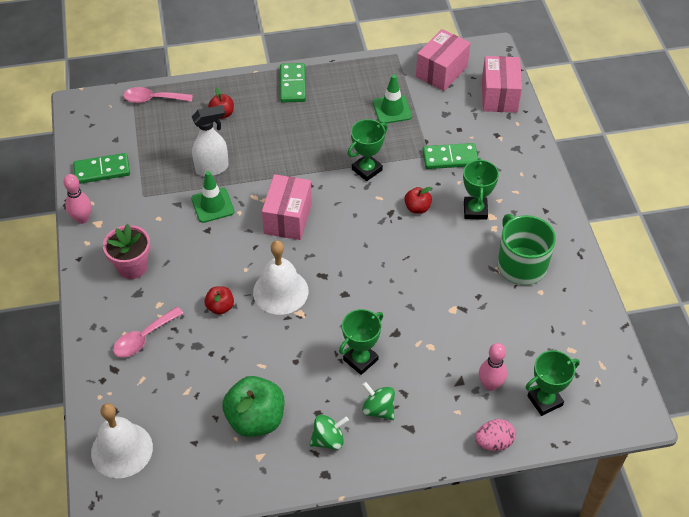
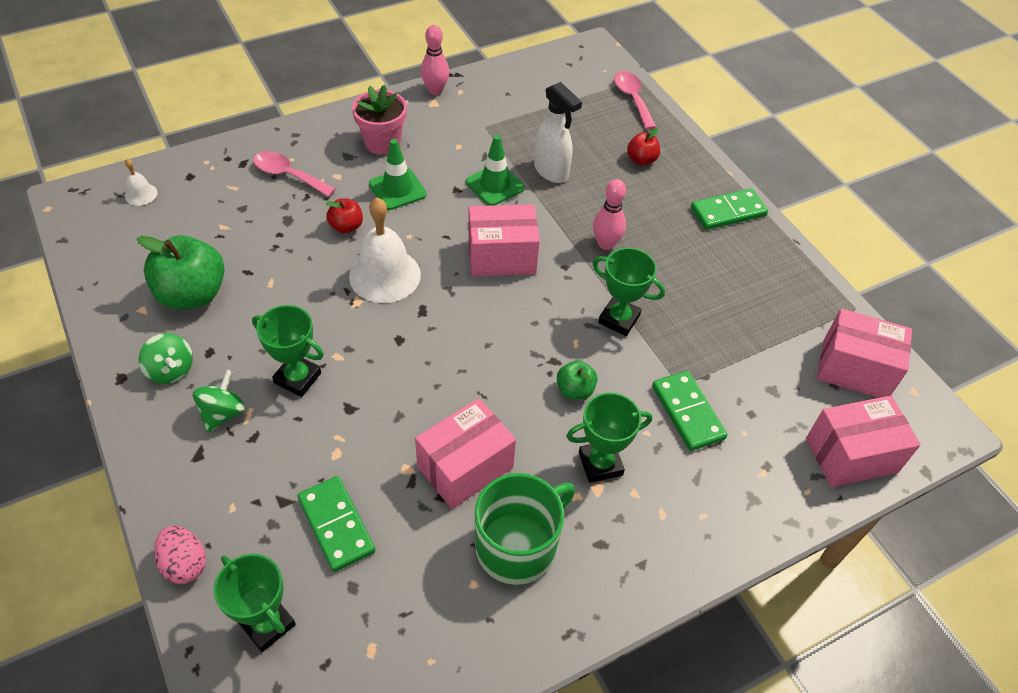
camera: 70 degrees right, 0 degrees up
green domino [73,153,130,184] -> green domino moved to [297,476,375,572]
white bell [91,403,153,478] -> white bell [125,159,158,206], size x0.47
green traffic cone [373,75,412,124] -> green traffic cone moved to [369,139,427,210]
red apple [404,187,432,214] -> green apple [557,360,598,400]
pink bowling pin [479,343,507,391] -> pink bowling pin moved to [593,179,626,250]
none -> pink box [415,398,516,509]

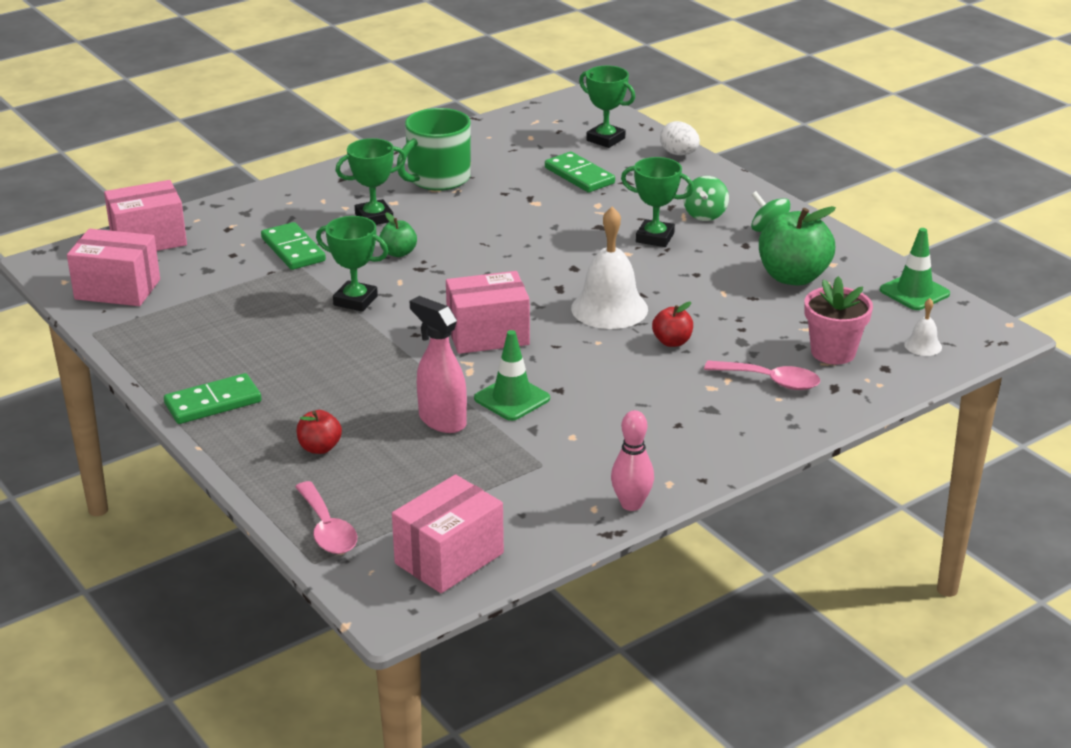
camera: 175 degrees right, 20 degrees down
pink egg [154,526,206,584] -> white egg [660,121,700,155]
pink flower pot [352,85,407,155] -> pink flower pot moved to [804,276,873,365]
green traffic cone [369,139,427,210] -> green traffic cone moved to [880,228,950,310]
pink box [415,398,516,509] -> pink box moved to [392,474,504,593]
white spray bottle [534,82,582,183] -> pink spray bottle [410,296,467,433]
pink bowling pin [593,179,626,250] -> none

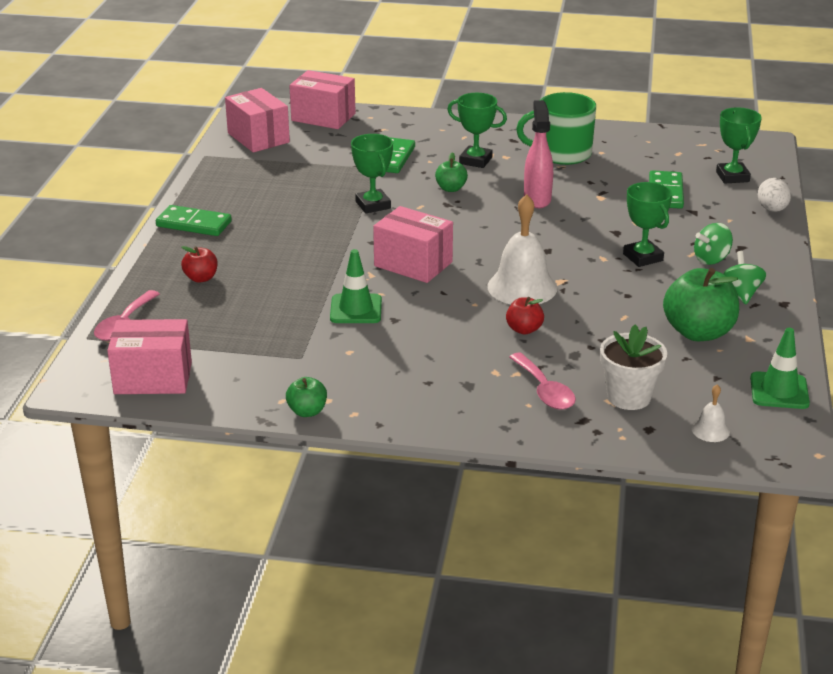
camera: 45 degrees right, 0 degrees up
pink spray bottle [410,296,467,433] -> pink spray bottle moved to [524,100,553,208]
pink bowling pin [611,410,654,511] -> green apple [286,377,327,417]
pink flower pot [804,276,873,365] -> white flower pot [600,325,667,410]

